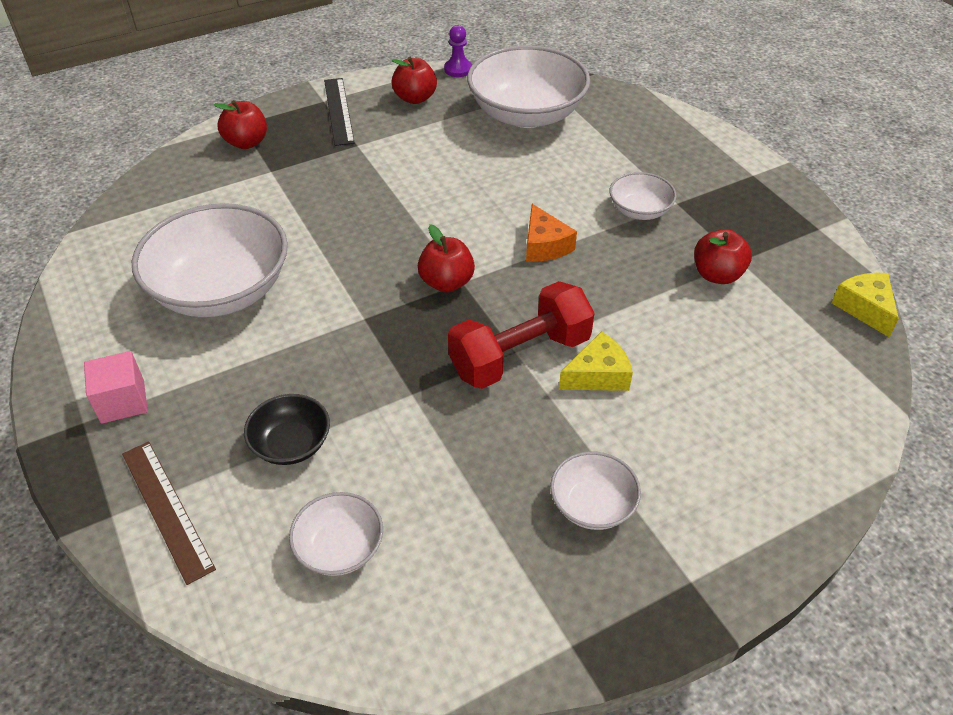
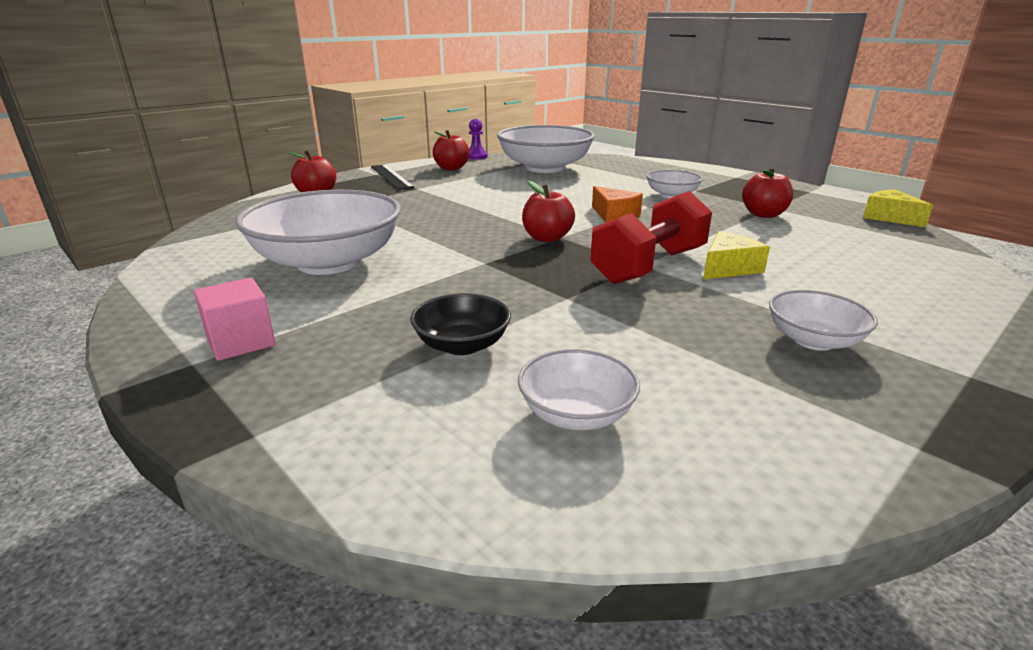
camera: 15 degrees left, 20 degrees down
brown ruler [122,441,216,585] -> none

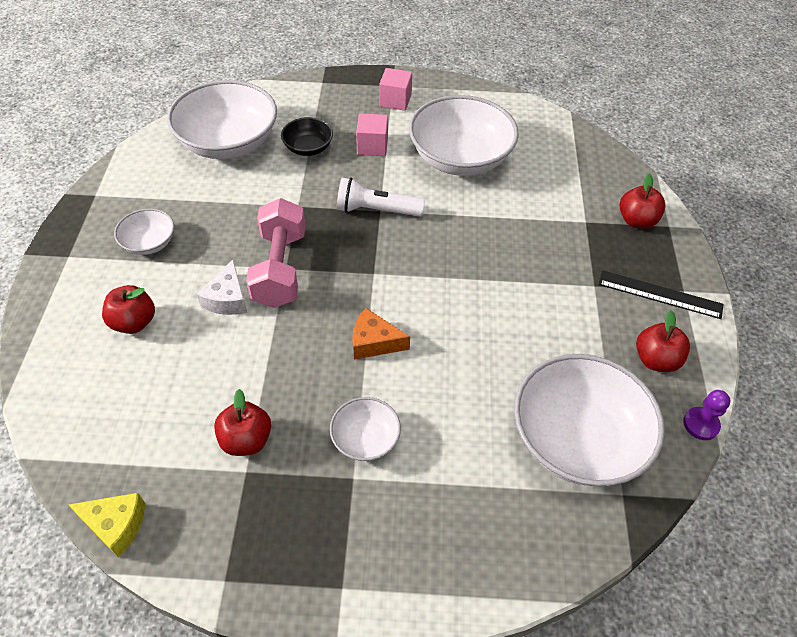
camera: 135 degrees right, 25 degrees up
white bowl [518,349,640,430] -> white bowl [167,80,277,159], size x2.05
red apple [522,181,575,242] -> red apple moved to [102,285,155,334]
red dumbbell [590,191,712,284] -> pink dumbbell [246,198,305,308]
yellow cheese [703,231,770,279] -> white cheese [197,260,247,315]
none -> white flashlight [337,178,425,217]
none -> pink cube [356,113,388,156]

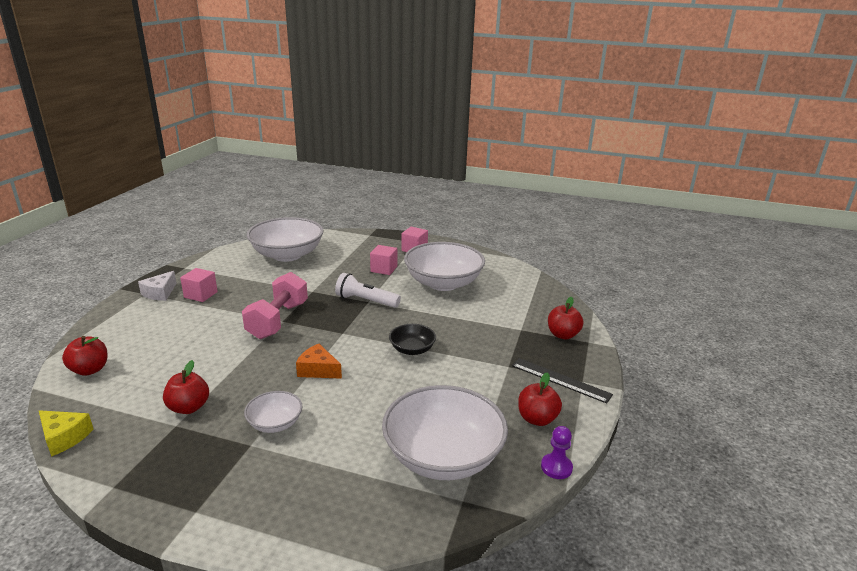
camera: 15 degrees right, 25 degrees down
red apple [102,285,155,334] -> red apple moved to [62,336,107,376]
white bowl [114,209,174,255] -> pink cube [180,268,218,302]
white cheese [197,260,247,315] -> white cheese moved to [138,271,176,301]
black bowl [281,117,333,156] -> black bowl moved to [389,324,436,355]

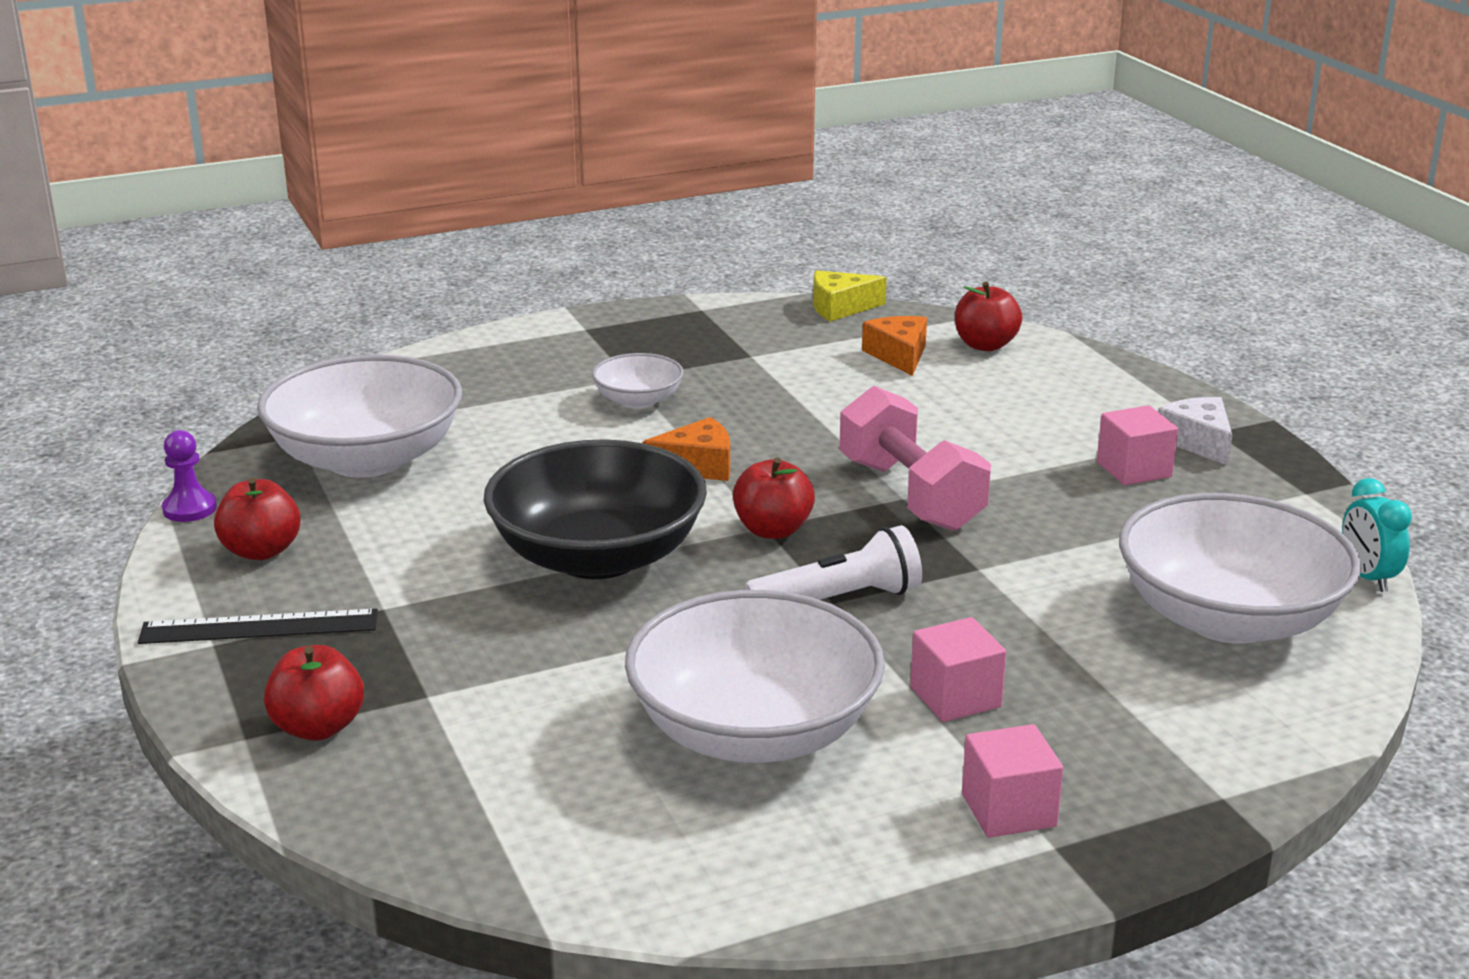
camera: 140 degrees right, 0 degrees up
red apple [163,360,209,414] -> red apple moved to [733,457,815,539]
black bowl [389,324,436,355] -> black bowl [484,439,707,579], size x2.05
none -> orange cheese [862,316,927,376]
none -> turquoise clock [1342,478,1412,592]

